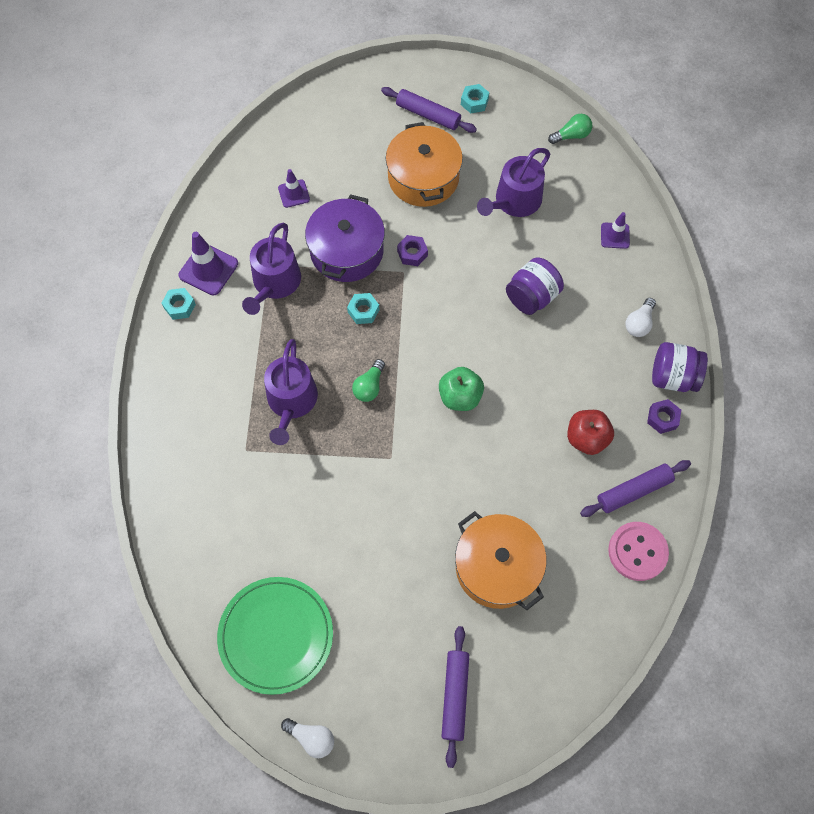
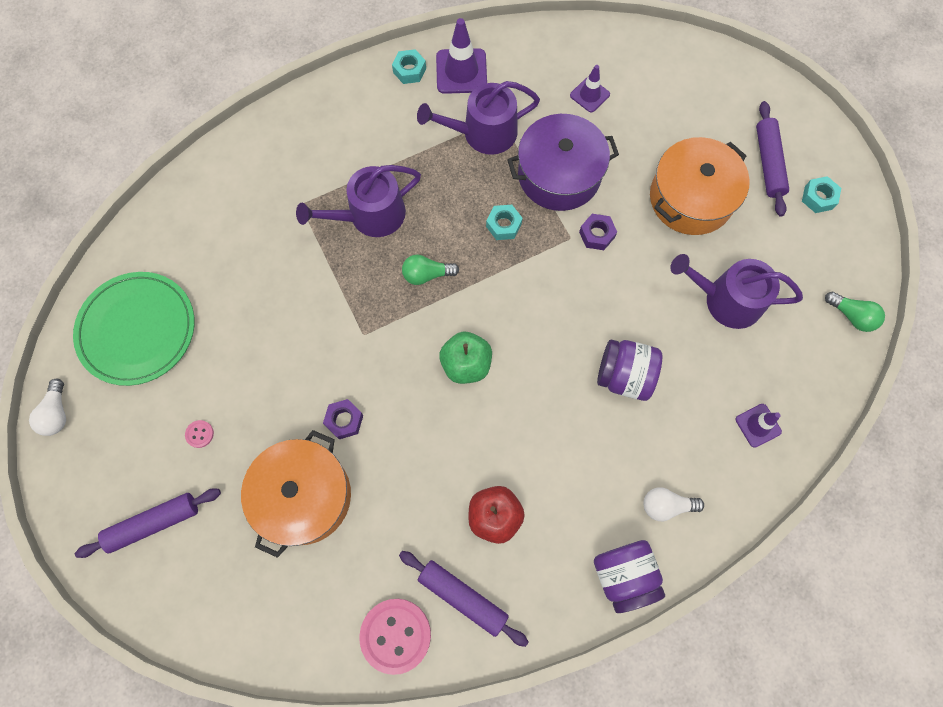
camera: 60 degrees right, 5 degrees up
purple nut [647,399,681,434] -> purple nut moved to [323,399,363,439]
none -> pink button [185,420,214,448]

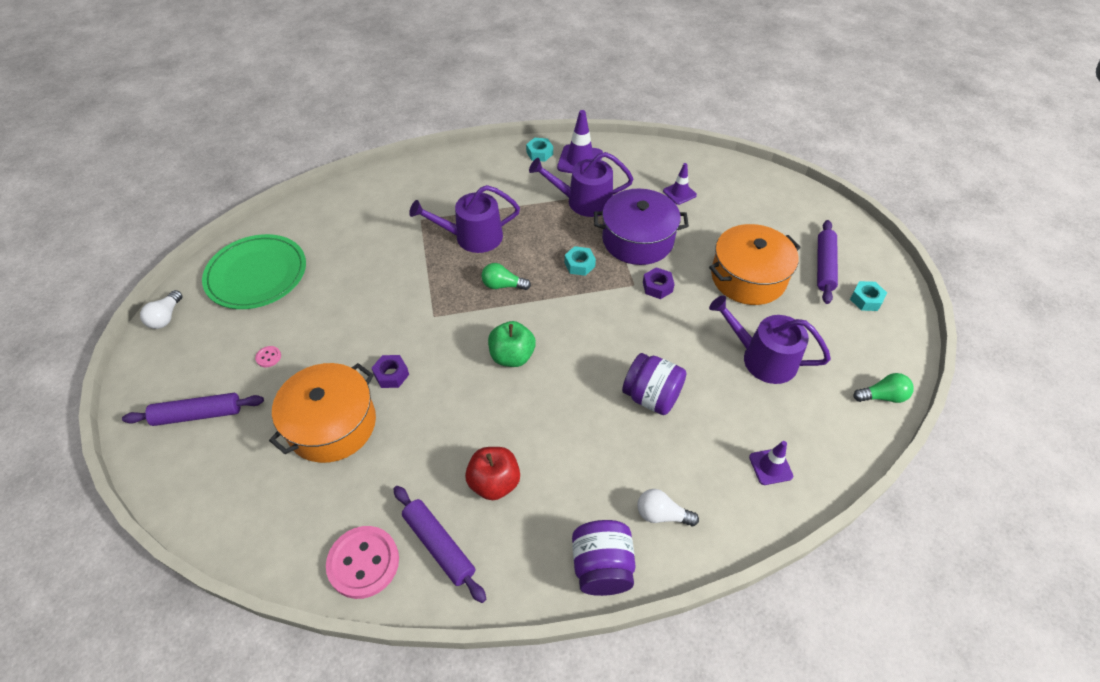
camera: 15 degrees right, 20 degrees down
green light bulb [825,292,885,332] -> green light bulb turned 60 degrees counterclockwise [853,373,914,403]

